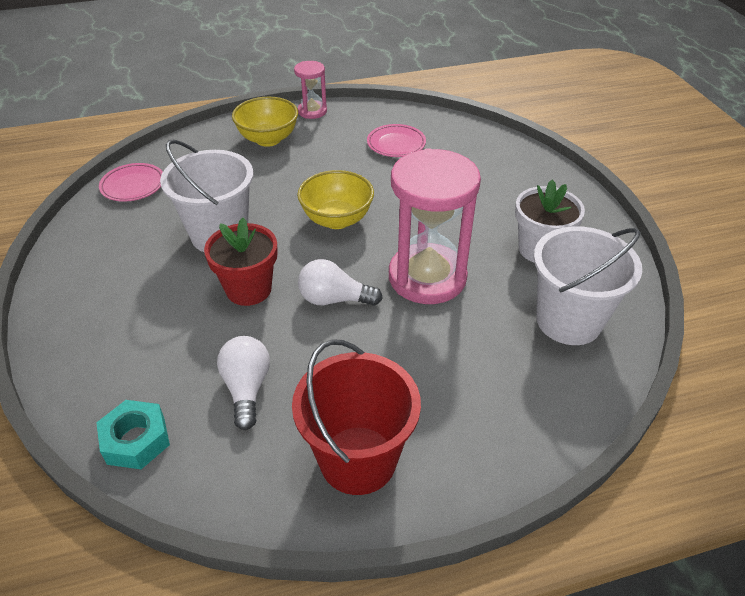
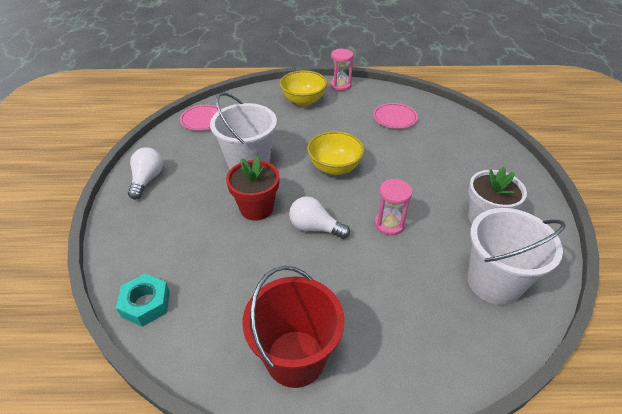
camera: 15 degrees right, 0 degrees up
white light bulb [217,336,270,430] -> white light bulb moved to [128,147,163,200]
pink hourglass [389,148,481,304] -> pink hourglass [375,179,412,235], size x0.50

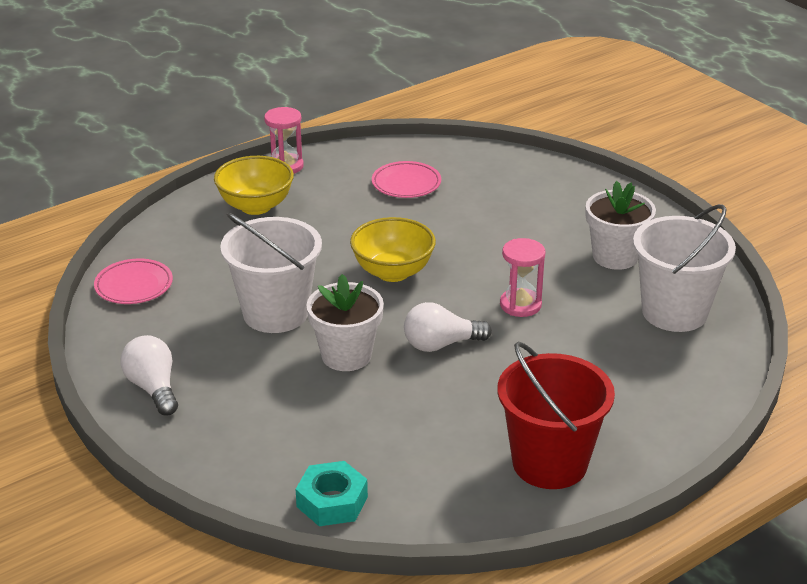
camera: 35 degrees left, 10 degrees down
red flower pot [226,157,280,221] -> white flower pot [306,274,384,371]

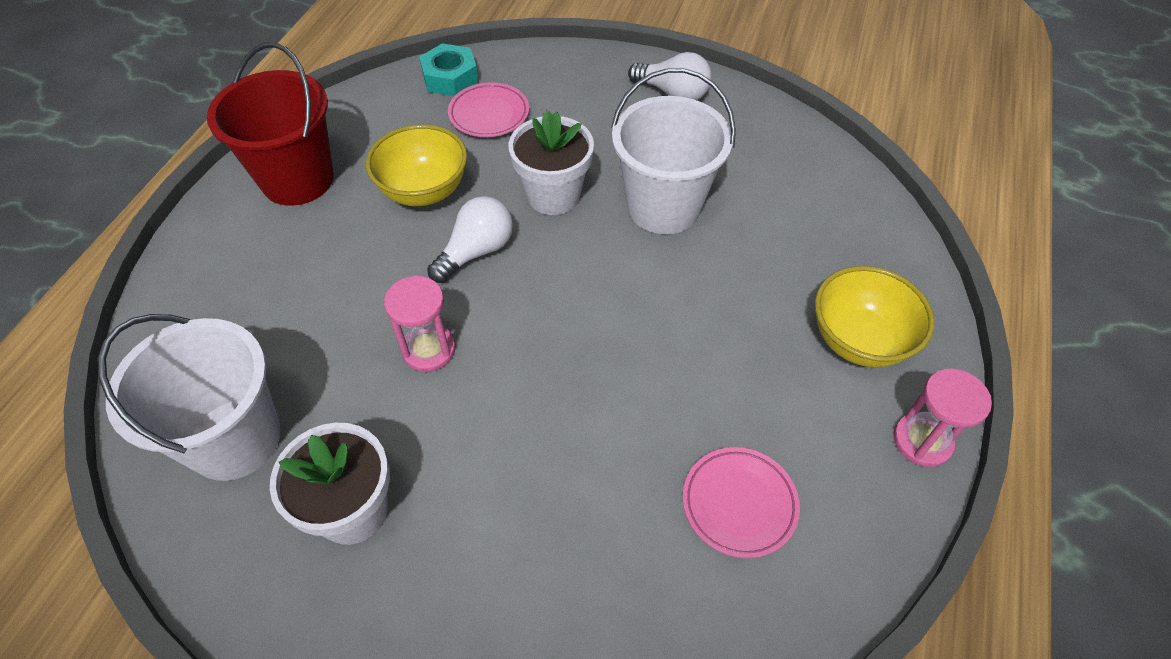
camera: 145 degrees right, 20 degrees up
pink plate [94,259,173,304] -> pink plate moved to [448,82,529,137]
yellow bowl [350,217,436,282] -> yellow bowl moved to [366,124,467,206]

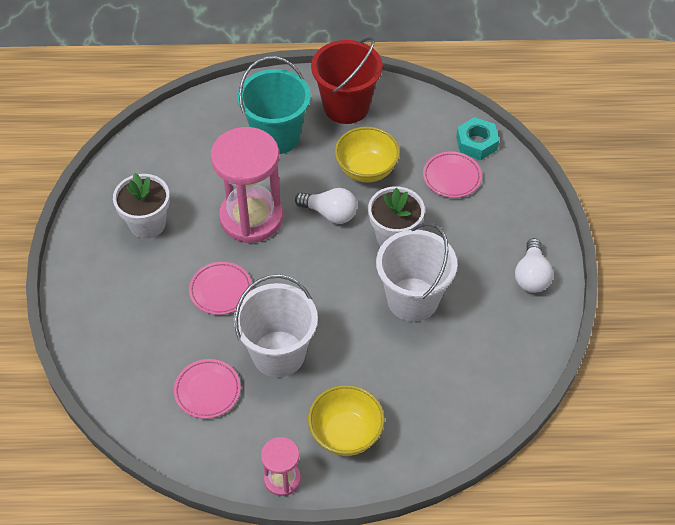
camera: 70 degrees right, 0 degrees up
white bucket [98,314,281,481] -> white bucket moved to [234,274,318,377]
pink hourglass [384,275,456,372] -> pink hourglass [211,127,283,243], size x2.01
none -> pink plate [189,262,252,315]
none -> turquoise bucket [238,56,311,154]

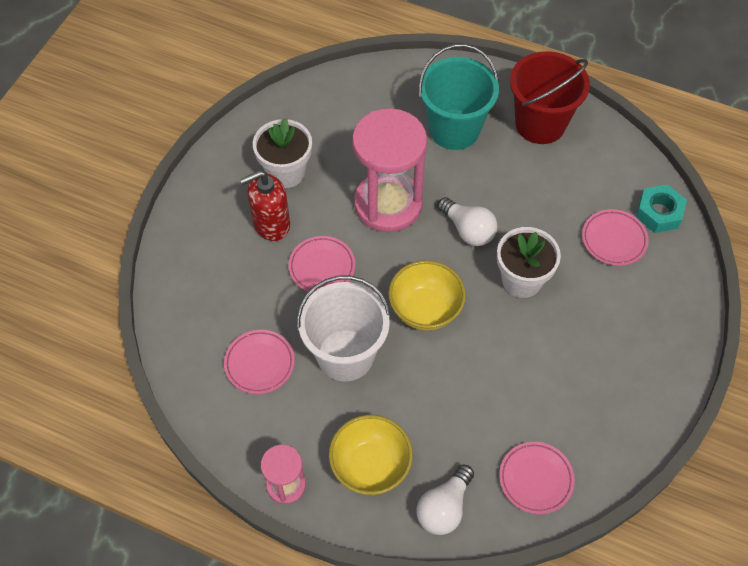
camera: 25 degrees right, 5 degrees up
yellow bowl [335,127,400,182] -> yellow bowl moved to [388,260,466,331]
white bucket [376,223,457,322] -> none
white light bulb [515,238,553,293] -> white light bulb moved to [416,465,474,535]
none -> red soap dispenser [240,170,290,241]
none -> pink plate [499,442,575,514]

